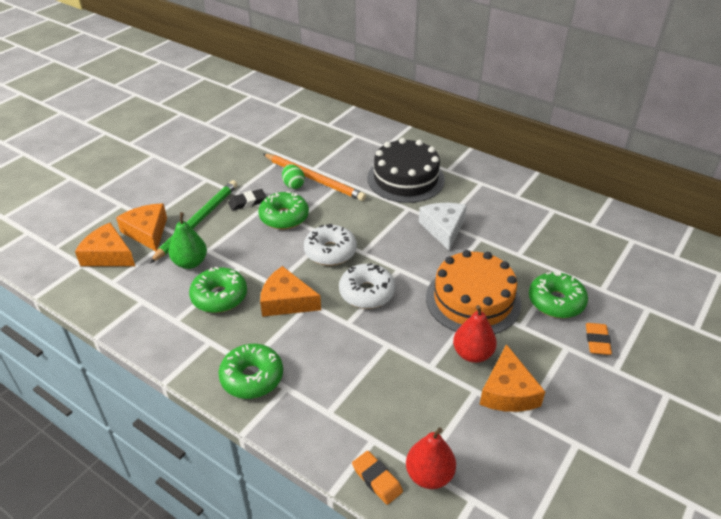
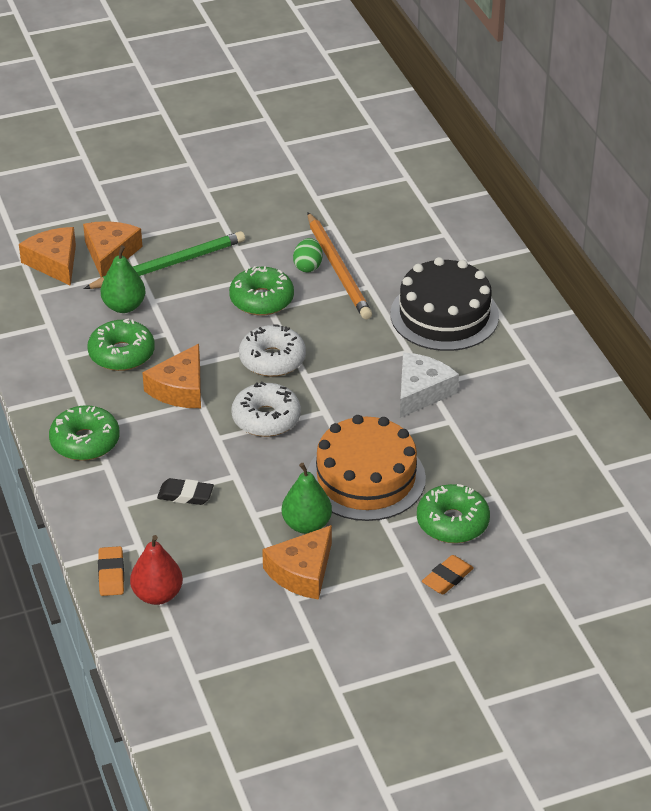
camera: 35 degrees right, 0 degrees up
black eraser [228,189,266,211] -> black eraser moved to [157,478,214,505]
orange cheese [260,266,321,317] -> orange cheese turned 120 degrees counterclockwise [142,344,201,408]
red pear [453,305,497,363] -> green pear [282,463,332,534]

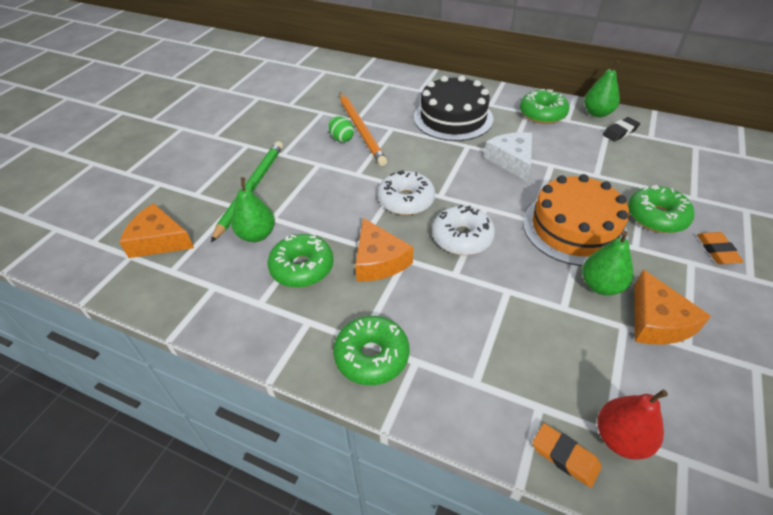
camera: 45 degrees left, 5 degrees up
orange cheese [83,221,142,277] -> none
black eraser [157,478,214,505] -> black eraser moved to [603,117,640,142]
green donut [229,266,294,316] -> green donut moved to [520,89,569,124]
orange pencil [307,212,372,319] -> orange pencil turned 45 degrees clockwise [339,93,387,166]
none -> green pear [584,60,620,117]

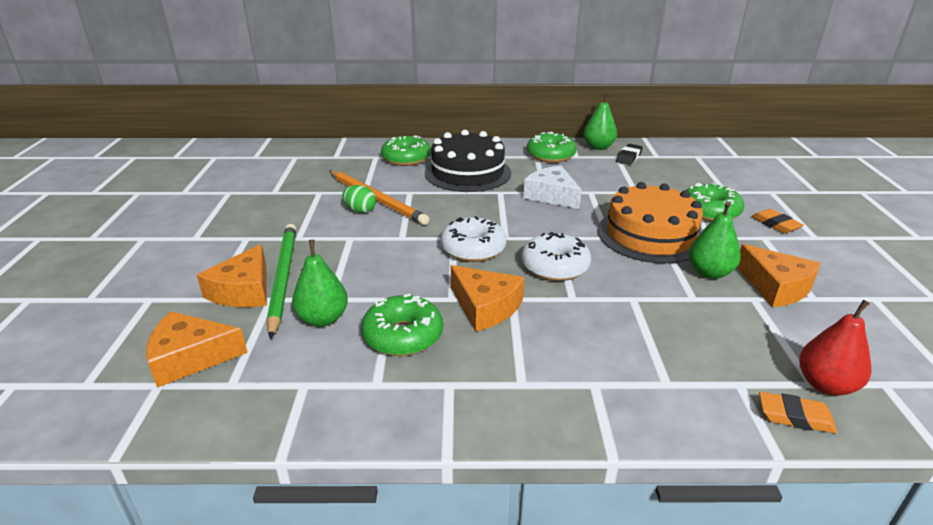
camera: 25 degrees left, 15 degrees down
green donut [333,316,409,385] -> green donut moved to [381,135,431,166]
none -> orange cheese [197,244,267,307]

